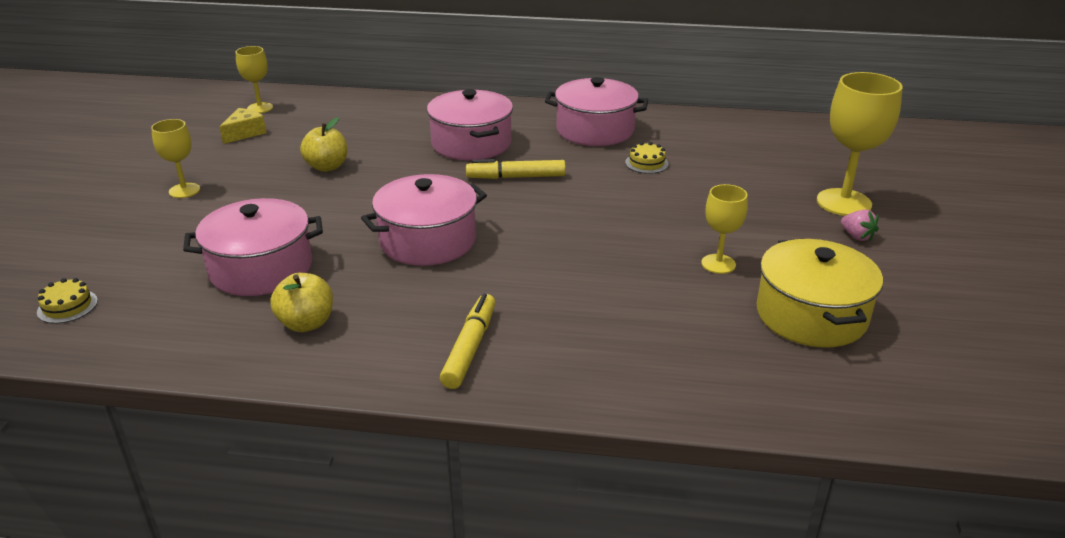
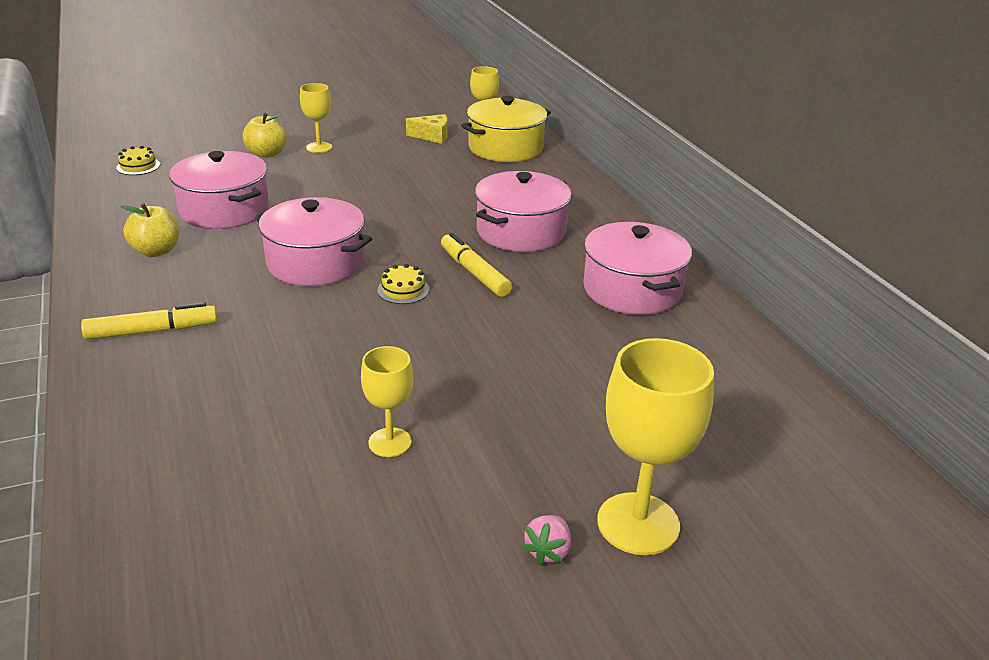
camera: 60 degrees right, 0 degrees up
yellow apple [300,117,347,172] -> yellow apple moved to [243,113,287,158]
yellow cake [625,142,669,174] -> yellow cake moved to [377,264,429,304]
yellow pot [757,238,883,348] -> yellow pot moved to [461,96,551,162]

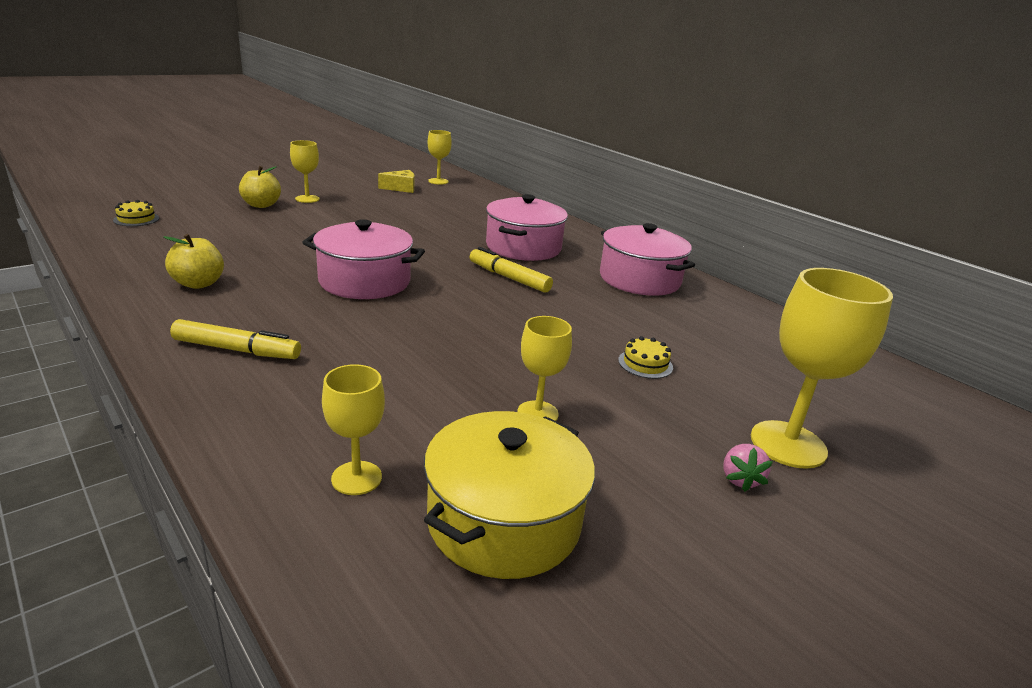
camera: 20 degrees left, 5 degrees down
yellow marker [81,302,217,340] -> yellow marker turned 45 degrees clockwise [170,319,301,359]
pink pot [169,151,269,229] -> none
yellow cake [377,264,429,304] -> yellow cake moved to [618,336,673,379]
yellow pot [461,96,551,162] -> yellow pot moved to [424,411,595,579]
none -> yellow goblet [322,364,385,495]

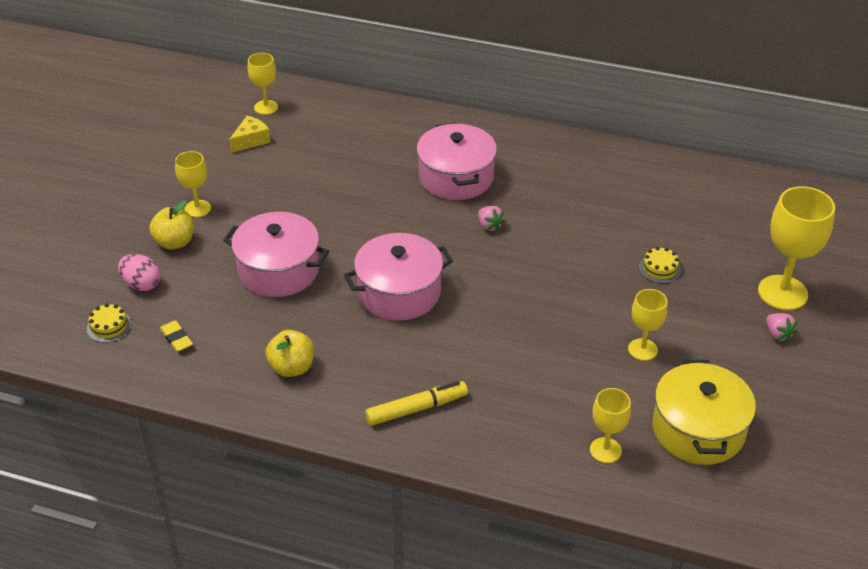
camera: 30 degrees left, 15 degrees up
yellow marker [470,247,553,293] -> pink strawberry [478,206,505,232]
pink pot [600,223,695,296] -> pink pot moved to [223,212,329,297]
none -> pink egg [118,254,160,291]
none -> yellow eraser [160,320,193,352]

